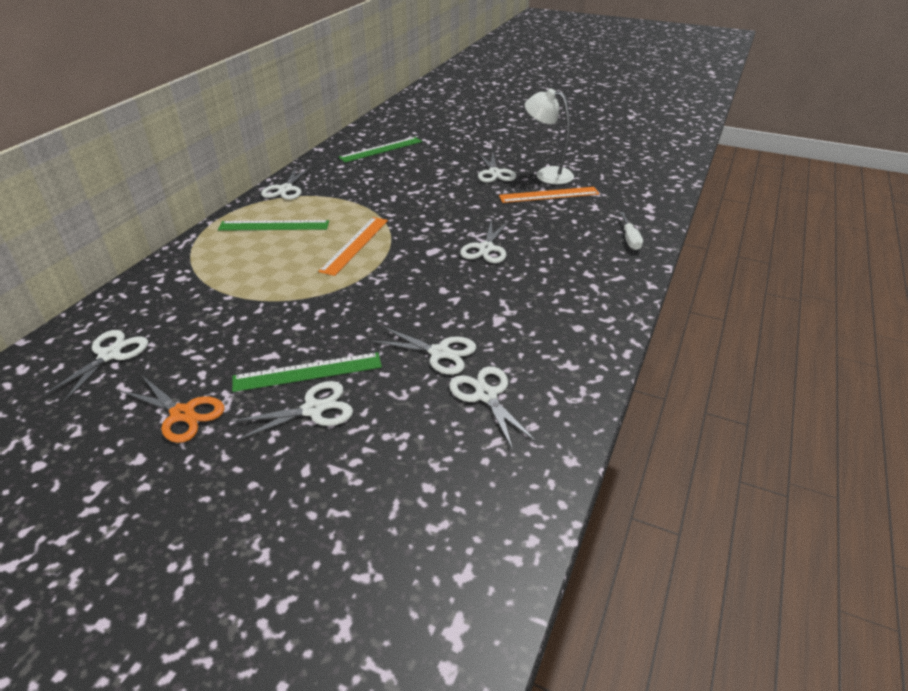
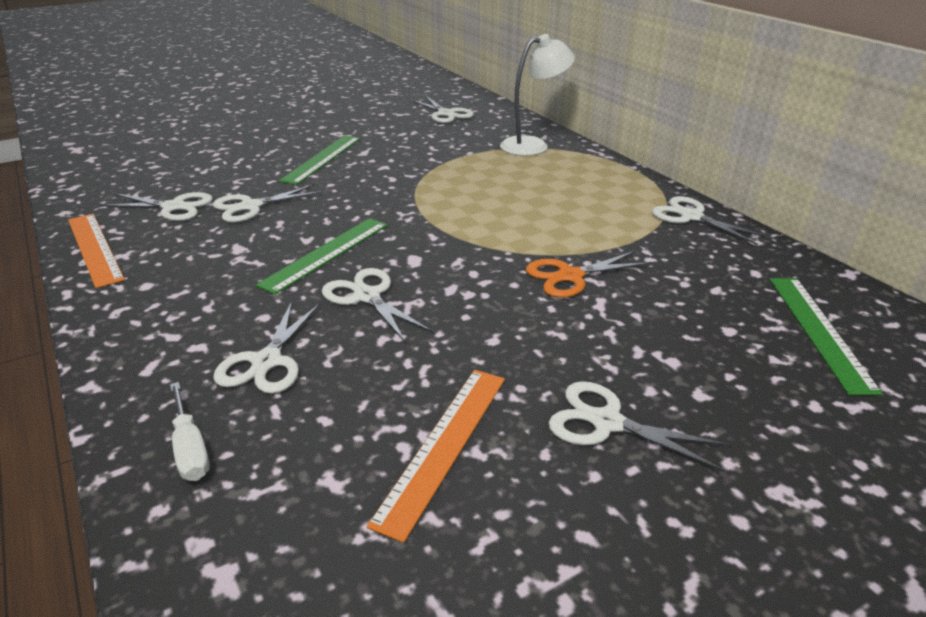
camera: 125 degrees right, 5 degrees down
orange scissors [121,376,225,443] -> orange scissors moved to [526,251,652,298]
green ruler [218,220,329,231] -> green ruler moved to [256,218,387,294]
white scissors [230,381,353,441] -> white scissors moved to [213,301,321,394]
orange ruler [318,217,388,276] -> orange ruler moved to [68,214,125,288]
white lamp [525,88,574,184] -> white lamp moved to [500,34,575,156]
white screwdriver [620,212,643,250] -> white screwdriver turned 150 degrees counterclockwise [170,382,210,481]

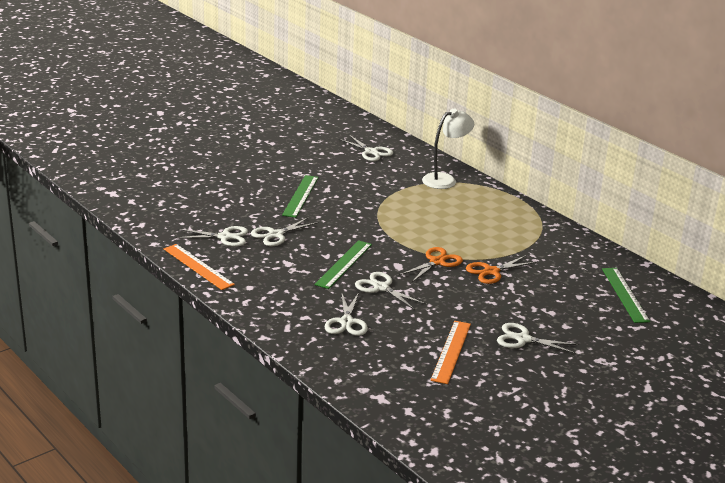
camera: 10 degrees left, 5 degrees down
white screwdriver [170,382,210,481] -> none
white scissors [652,196,770,245] -> none
none -> orange scissors [399,247,463,282]

